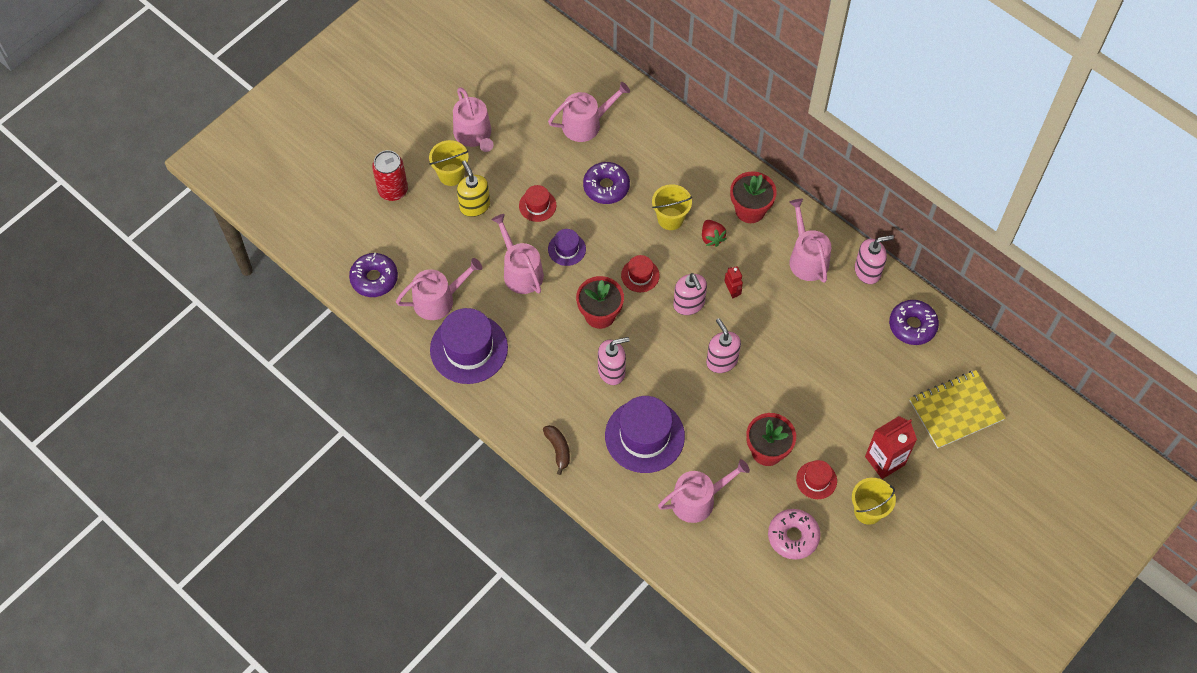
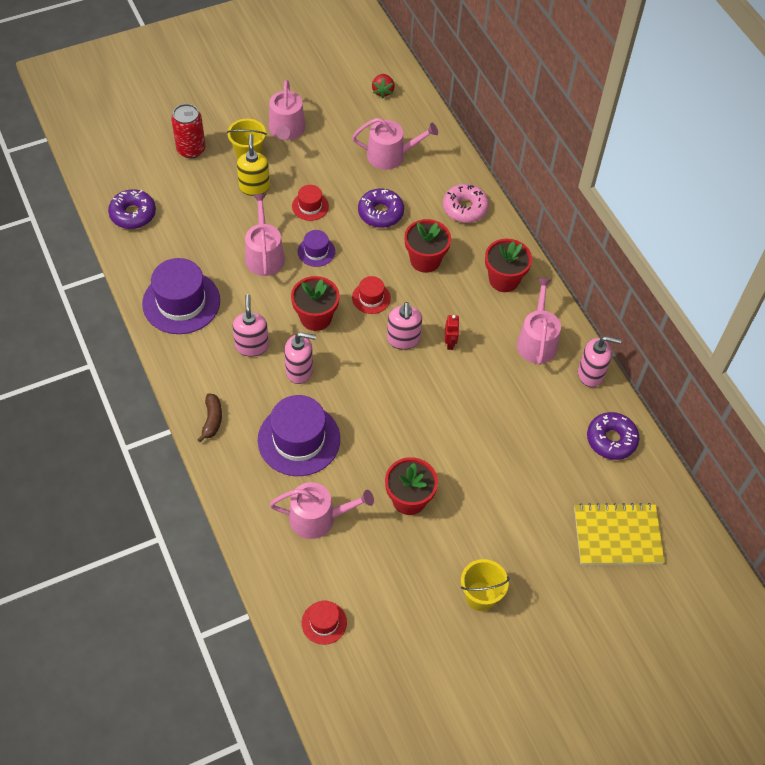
camera: 20 degrees right, 5 degrees down
pink watering can [396,258,482,320] -> none
yellow bucket [652,184,692,230] -> red flower pot [404,219,451,273]
red strawberry [702,220,727,247] -> red strawberry moved to [372,74,395,99]
pink soap dispenser [706,318,741,373] -> pink soap dispenser moved to [232,294,269,357]
pink donut [768,509,821,560] -> pink donut moved to [443,184,489,223]
red hat [796,460,837,499] -> red hat moved to [302,600,347,645]
red carton [865,416,917,479] -> none

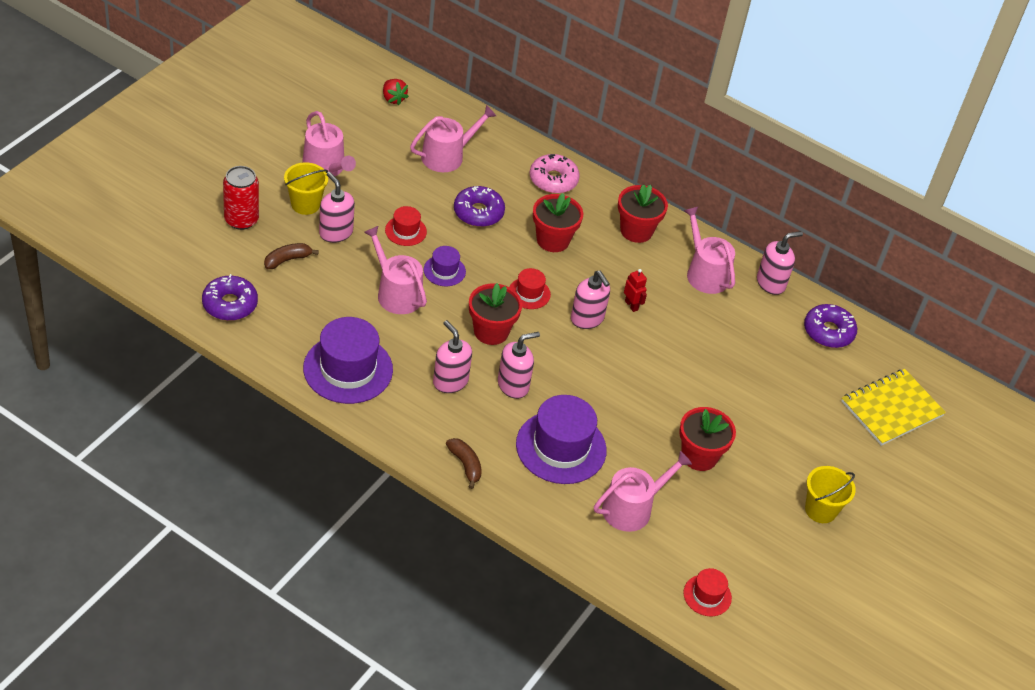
camera: 35 degrees left, 10 degrees down
yellow soap dispenser [237,134,270,196] -> pink soap dispenser [319,172,355,243]
none -> brown banana [264,243,319,269]

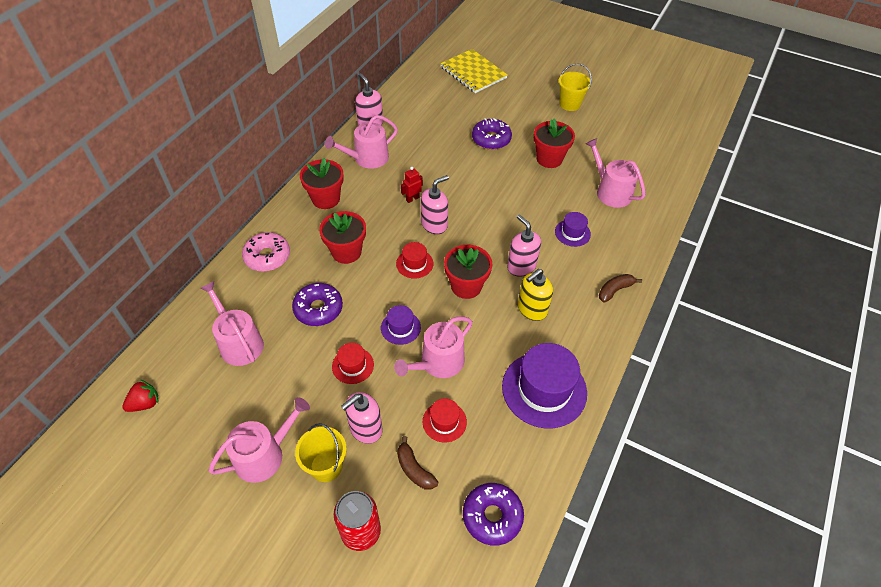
camera: 90 degrees left, 5 degrees up
pink soap dispenser [433,320,472,393] -> yellow soap dispenser [518,269,553,321]
purple hat [516,395,607,484] -> purple hat [555,212,591,247], size x0.50
red hat [683,568,732,616] -> red hat moved to [423,398,467,443]
purple donut [804,304,857,348] -> purple donut moved to [472,118,512,150]

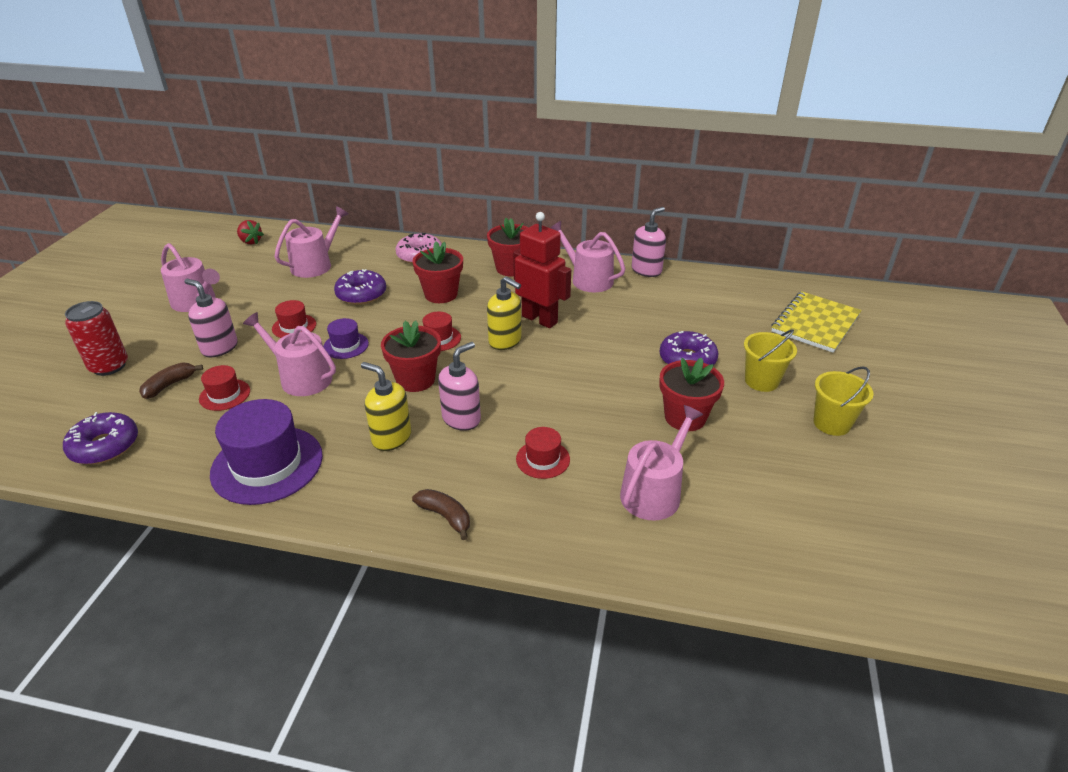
camera: 75 degrees right, 15 degrees down
yellow bucket [295,423,347,482] -> yellow bucket moved to [744,329,797,392]
red robot [401,167,423,203] -> red robot [513,212,571,328], size x2.18
pink soap dispenser [421,175,449,234] -> yellow soap dispenser [487,276,522,350]
purple hat [555,212,591,247] -> red hat [516,427,570,479]

